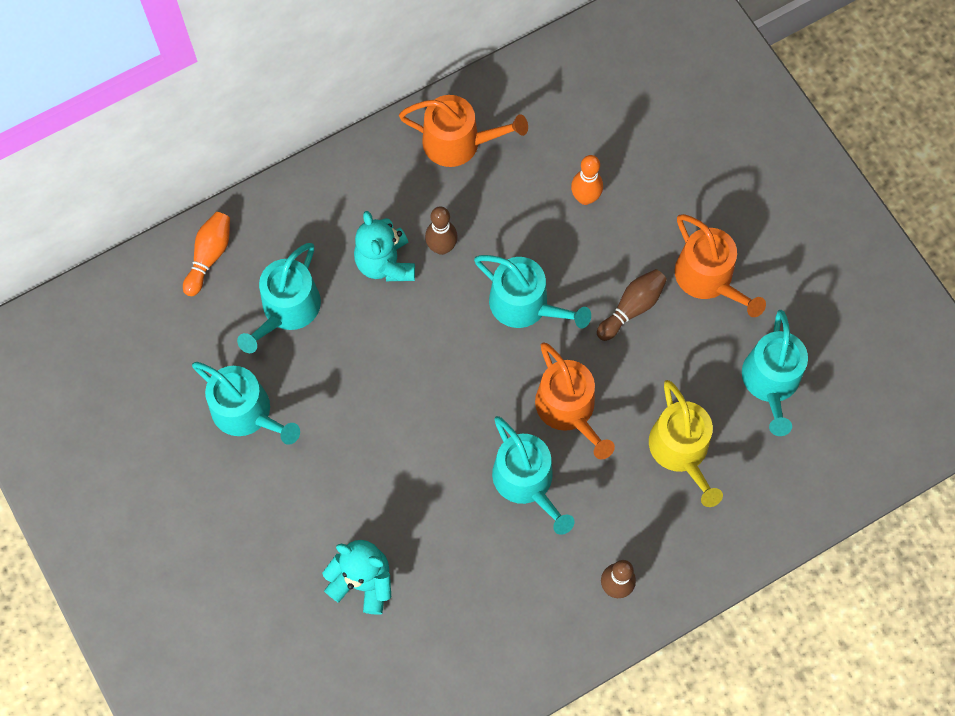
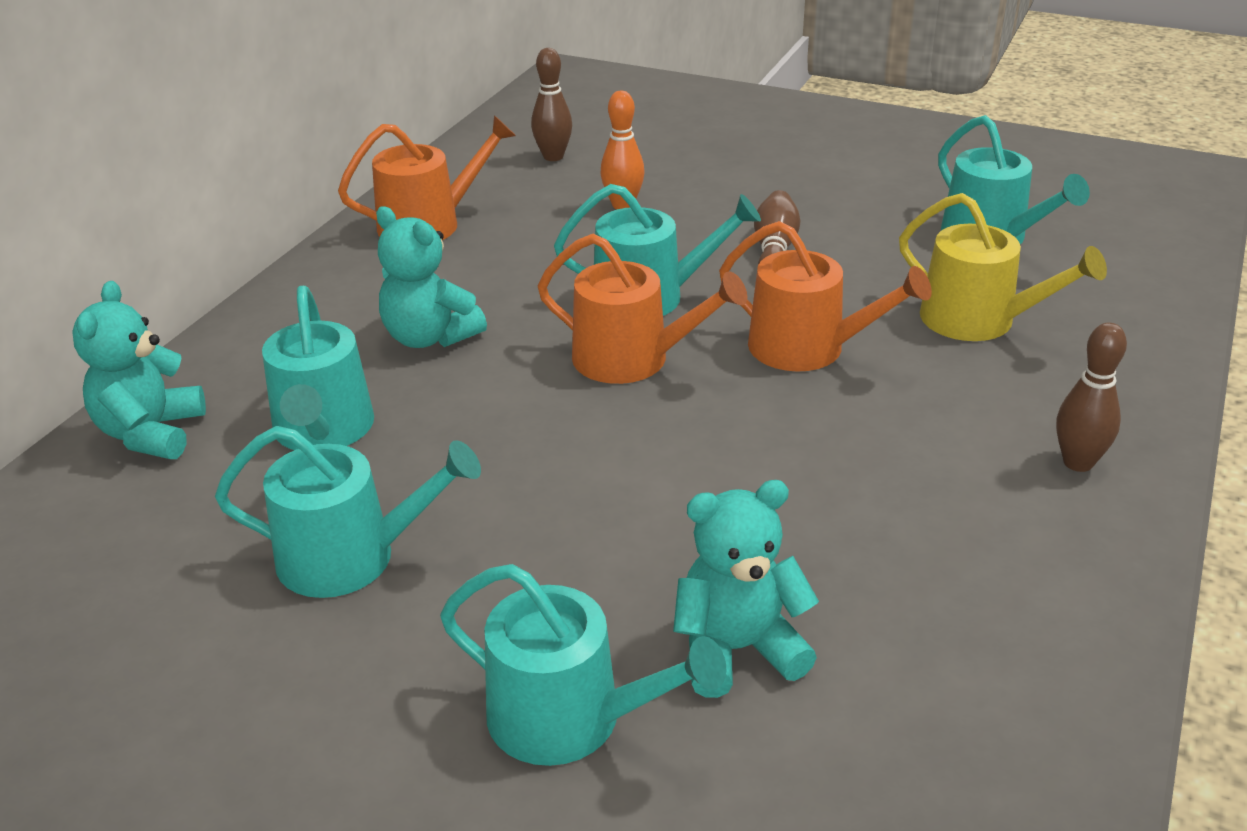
camera: 35 degrees left, 35 degrees down
orange bowling pin [183,212,230,296] -> turquoise teddy bear [72,281,206,459]
brown bowling pin [425,207,458,255] -> brown bowling pin moved to [531,48,572,161]
turquoise watering can [492,416,575,535] -> turquoise watering can moved to [440,564,726,766]
orange watering can [675,214,766,317] -> orange watering can moved to [538,234,747,384]

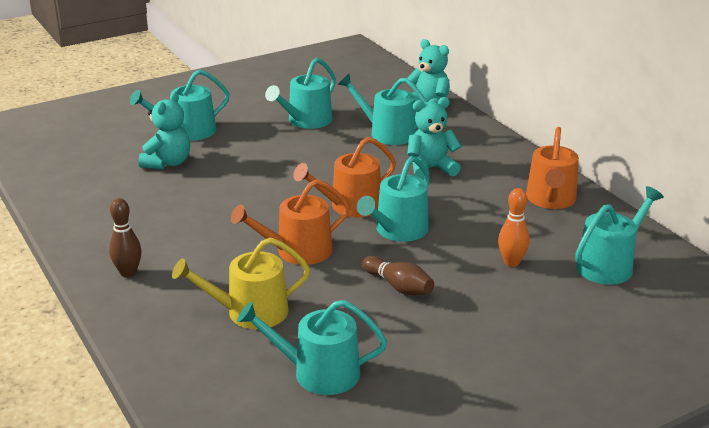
camera: 125 degrees right, 5 degrees down
brown bowling pin [531,48,572,161] -> turquoise watering can [575,186,664,285]

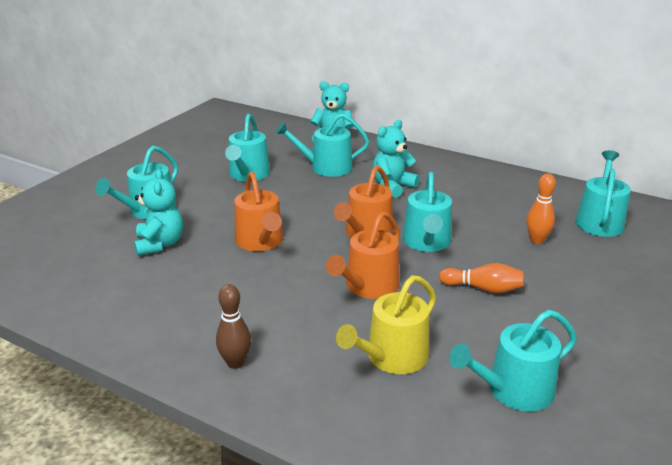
camera: 30 degrees left, 0 degrees up
brown bowling pin [362,256,434,295] -> orange bowling pin [439,263,524,293]
orange watering can [526,127,579,209] -> orange watering can moved to [234,172,283,251]

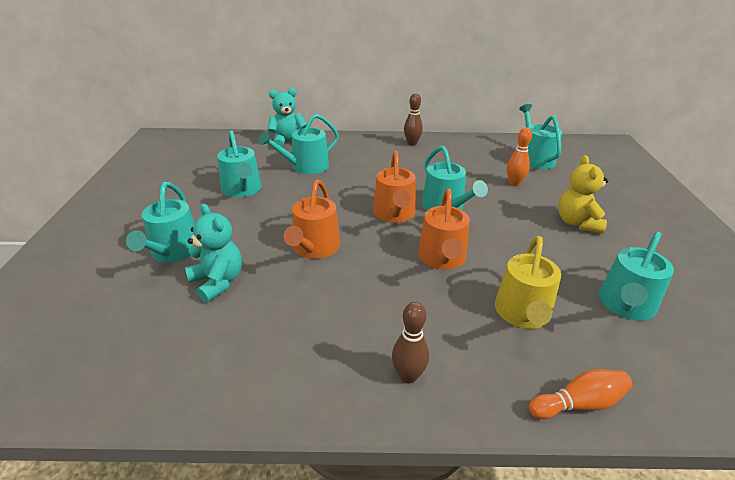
camera: 30 degrees left, 5 degrees up
orange watering can [234,172,283,251] -> orange watering can turned 60 degrees clockwise [284,180,340,259]
turquoise teddy bear [372,120,420,198] -> none
orange bowling pin [439,263,524,293] -> orange bowling pin moved to [528,369,632,419]
none -> brown bowling pin [404,93,423,146]
none -> yellow teddy bear [558,155,608,233]

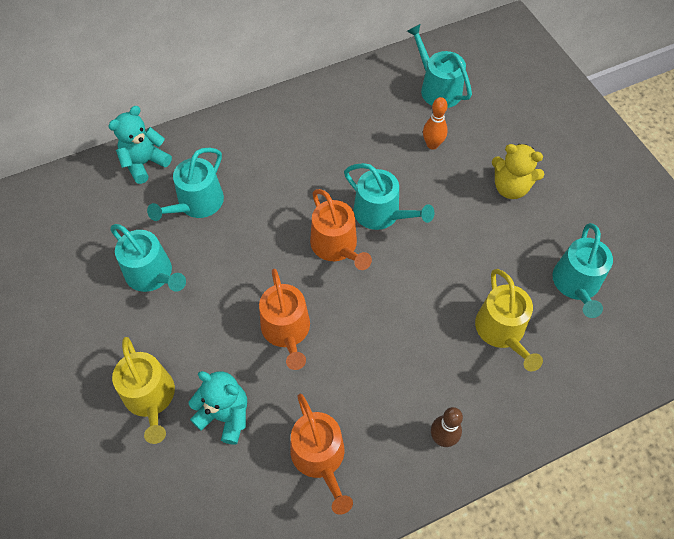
camera: 25 degrees left, 25 degrees up
turquoise watering can [126,182,195,262] -> yellow watering can [112,337,175,444]
brown bowling pin [404,93,423,146] -> none
orange watering can [418,189,470,270] -> orange watering can moved to [290,394,353,515]
orange bowling pin [528,369,632,419] -> none
yellow teddy bear [558,155,608,233] -> yellow teddy bear turned 45 degrees counterclockwise [492,144,544,199]

